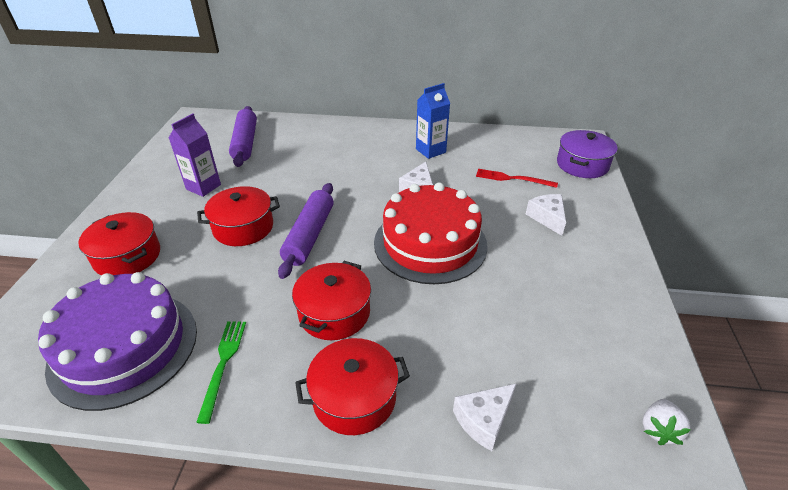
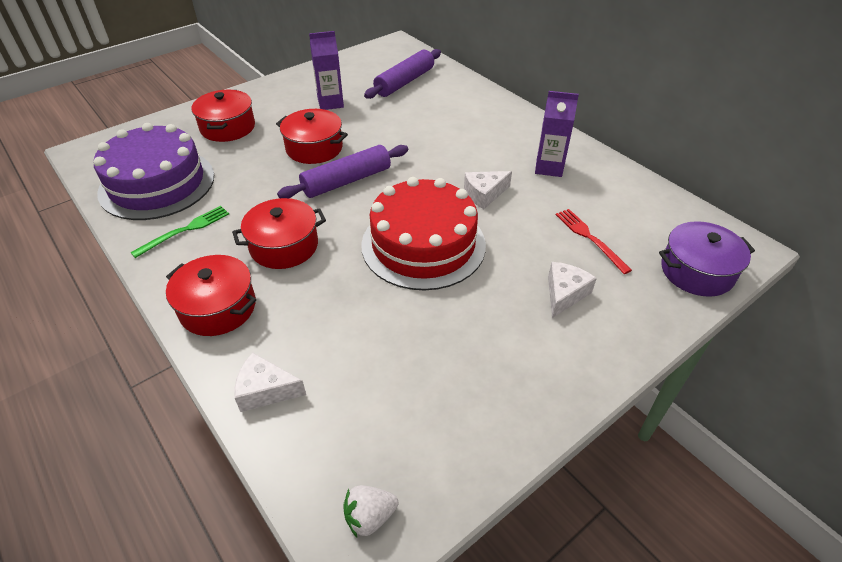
camera: 45 degrees right, 5 degrees up
blue carton [416,83,450,159] -> purple carton [535,91,579,177]

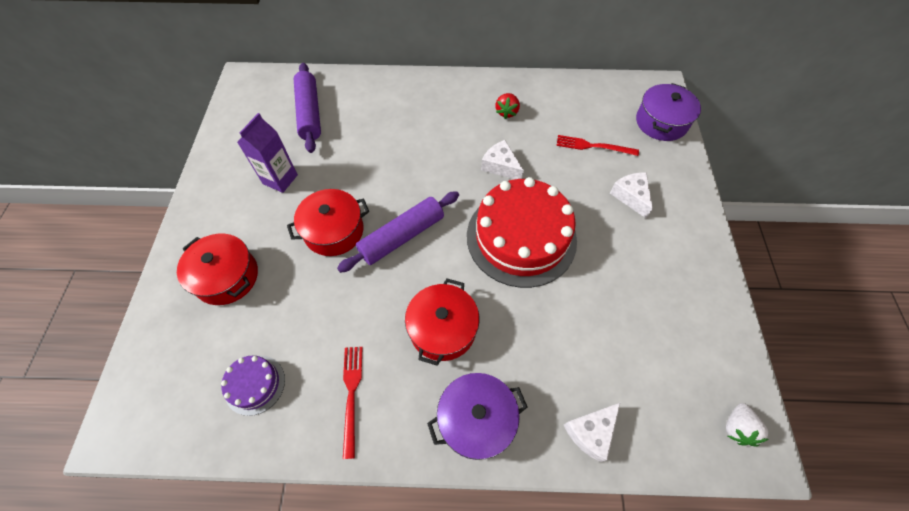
camera: 50 degrees left, 15 degrees up
purple cake [94,123,214,220] -> purple cake [221,355,285,416], size x0.46
green fork [130,206,229,258] -> red fork [343,347,363,459]
red pot [166,255,256,336] -> purple pot [427,373,527,460]
purple rolling pin [277,145,408,198] -> purple rolling pin turned 45 degrees clockwise [337,191,459,273]
white cheese [464,171,512,209] -> white cheese turned 120 degrees clockwise [481,140,524,179]
purple carton [535,91,579,177] -> red strawberry [495,93,520,119]

